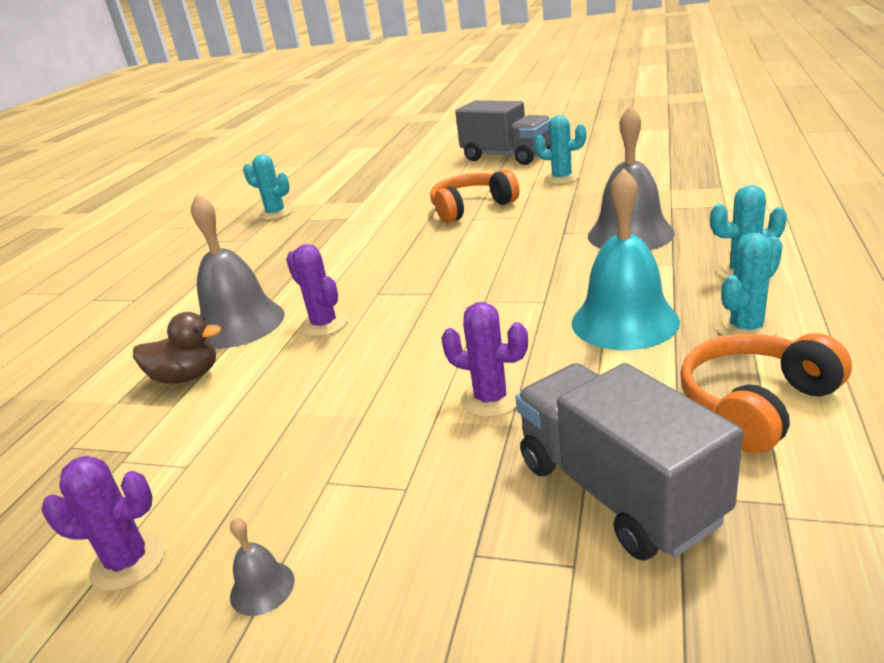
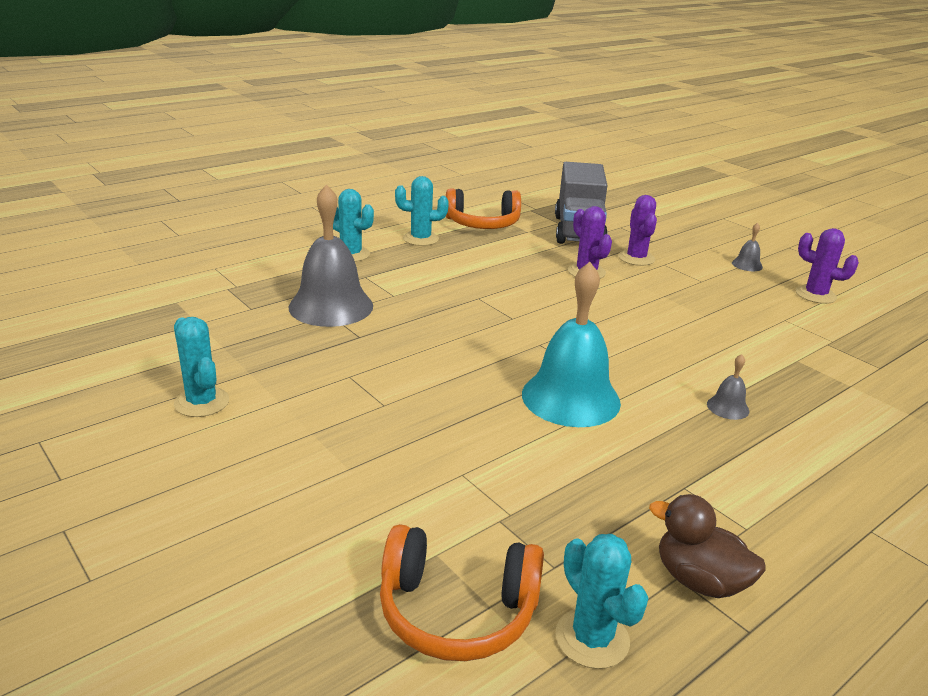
camera: 150 degrees left, 0 degrees up
brown duck [133,312,221,384] -> brown duck moved to [649,494,766,598]
grey bell [191,194,285,349] -> grey bell [707,354,749,420], size x0.42
purple cactus [286,244,348,337] -> purple cactus moved to [618,195,657,266]
orange headphones [430,169,520,223] -> orange headphones moved to [380,524,544,661]
grey truck [455,100,551,165] -> none
turquoise bell [572,168,680,350] -> turquoise bell moved to [522,262,621,427]

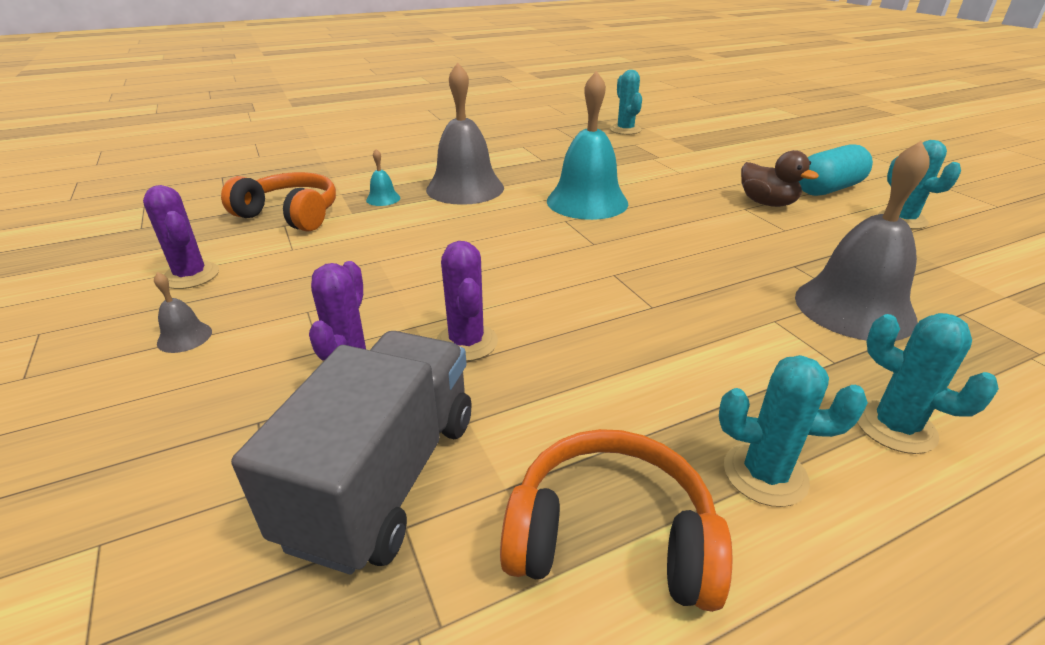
camera: 165 degrees left, 5 degrees up
orange headphones [380,524,544,661] -> orange headphones moved to [221,172,336,231]
brown duck [649,494,766,598] -> brown duck moved to [741,150,819,207]
grey bell [707,354,749,420] -> grey bell [426,63,504,205], size x2.39
none -> turquoise bell [366,149,400,206]
none -> turquoise capsule [799,144,873,196]

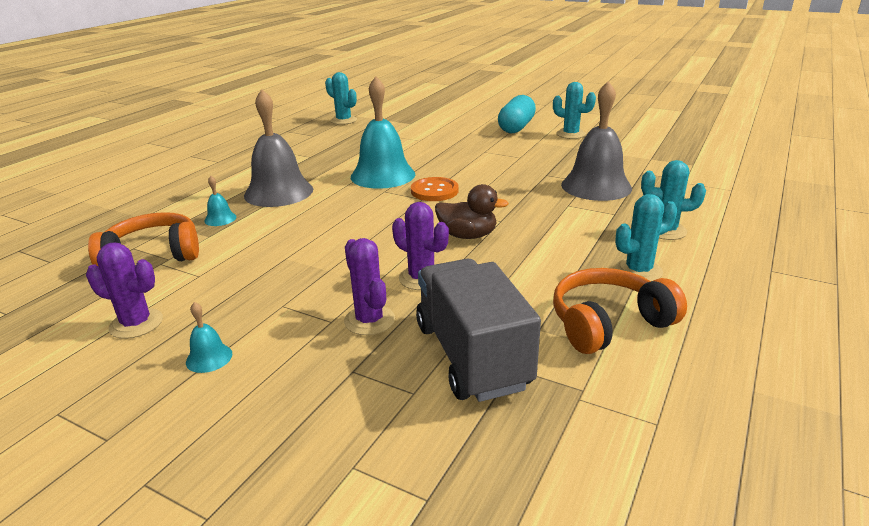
camera: 35 degrees left, 5 degrees down
grey bell [154,272,212,353] -> turquoise bell [186,302,233,373]
brown duck [741,150,819,207] -> brown duck moved to [435,184,509,239]
none -> orange button [411,177,459,201]

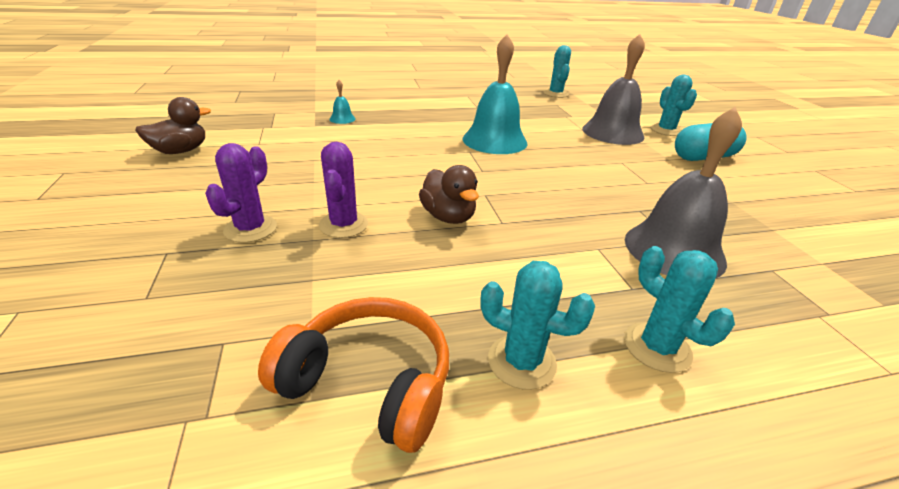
camera: 45 degrees right, 5 degrees up
purple cactus [86,242,163,339] -> brown duck [135,97,211,154]
orange headphones [88,212,199,267] -> none
turquoise bell [186,302,233,373] -> none
grey bell [244,89,313,207] -> grey bell moved to [582,34,645,145]
orange button [411,177,459,201] -> none
grey truck [416,259,541,402] -> none
turquoise cactus [553,82,596,139] -> turquoise cactus moved to [651,75,697,136]

